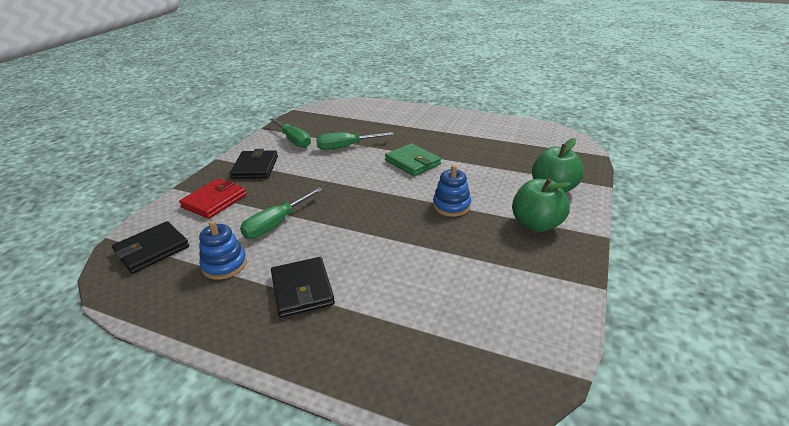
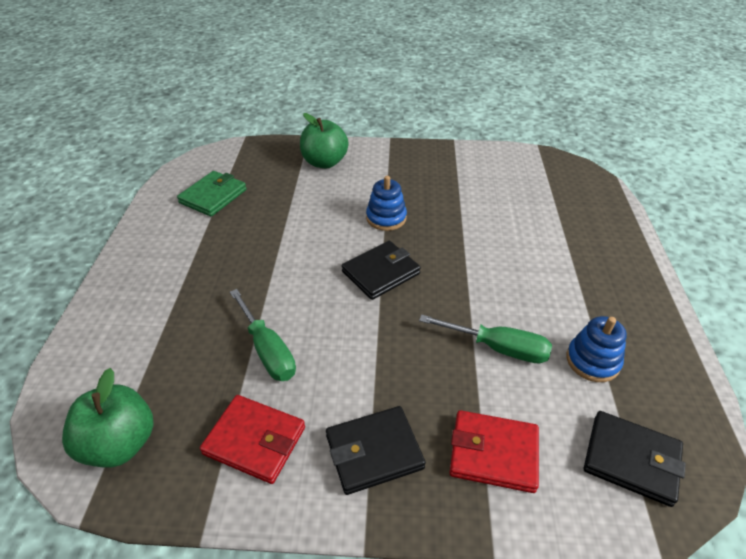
camera: 110 degrees left, 10 degrees up
green screwdriver [269,118,311,148] -> red wallet [200,395,305,484]
black wallet [271,257,335,318] -> black wallet moved to [342,241,421,300]
green wallet [385,143,441,176] -> green wallet moved to [177,171,247,216]
green apple [512,178,571,232] -> green apple moved to [62,368,154,468]

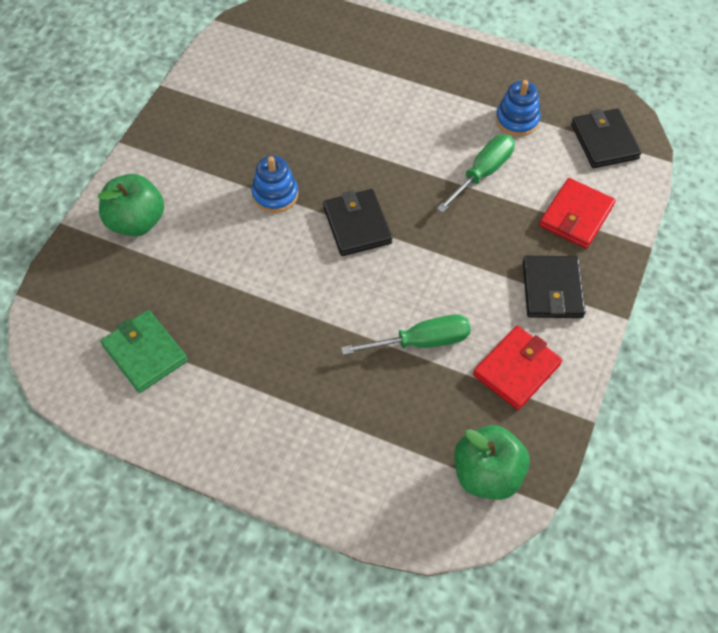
camera: 70 degrees left, 15 degrees up
black wallet [584,411,686,507] -> black wallet turned 60 degrees counterclockwise [571,108,642,168]

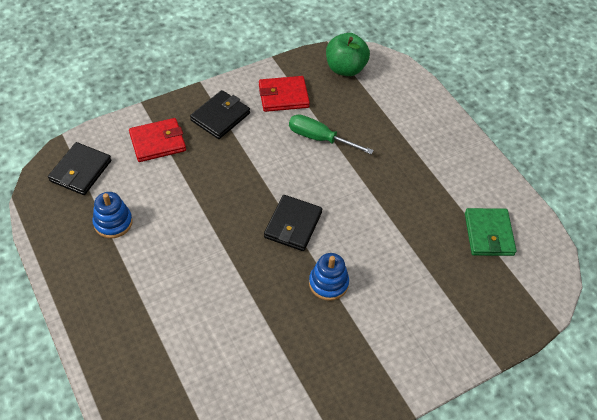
camera: 145 degrees left, 5 degrees down
green apple [98,174,164,237] -> none
green screwdriver [436,135,515,213] -> none

